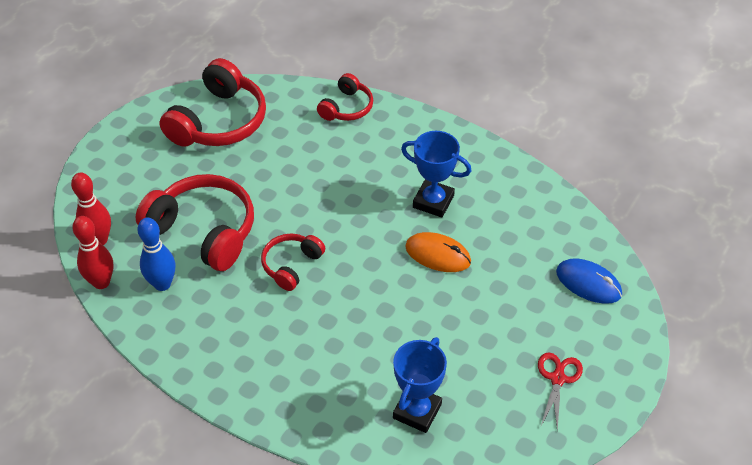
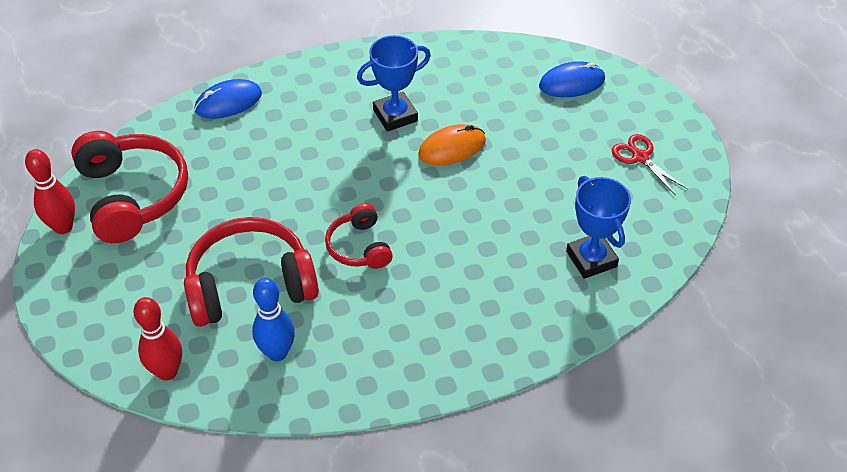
camera: 50 degrees left, 0 degrees up
red bowling pin [72,216,113,289] -> red bowling pin moved to [25,149,75,234]
red headphones [317,73,373,121] -> blue mouse [194,79,262,119]

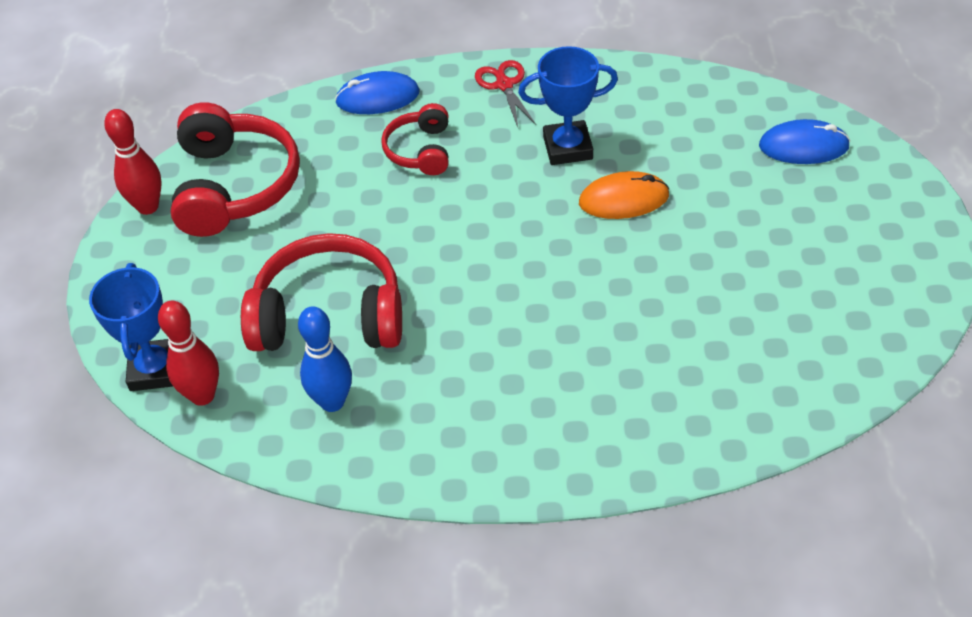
camera: 20 degrees right, 0 degrees up
red headphones [325,203,393,269] -> red headphones moved to [381,103,449,175]
blue trophy [566,176,631,279] -> blue trophy moved to [89,263,173,391]
red scissors [612,134,688,196] -> red scissors moved to [475,60,536,127]

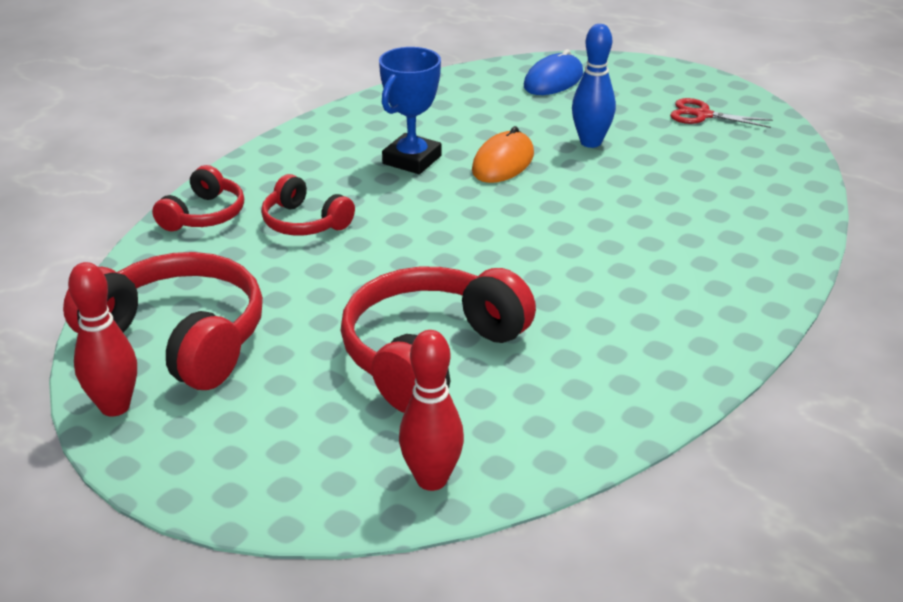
camera: 55 degrees left, 15 degrees down
blue trophy [89,263,173,391] -> none
blue bowling pin [298,306,352,412] -> blue bowling pin moved to [572,24,616,148]
blue mouse [335,71,420,114] -> red headphones [152,165,244,231]
red scissors [475,60,536,127] -> red scissors moved to [670,98,773,128]

